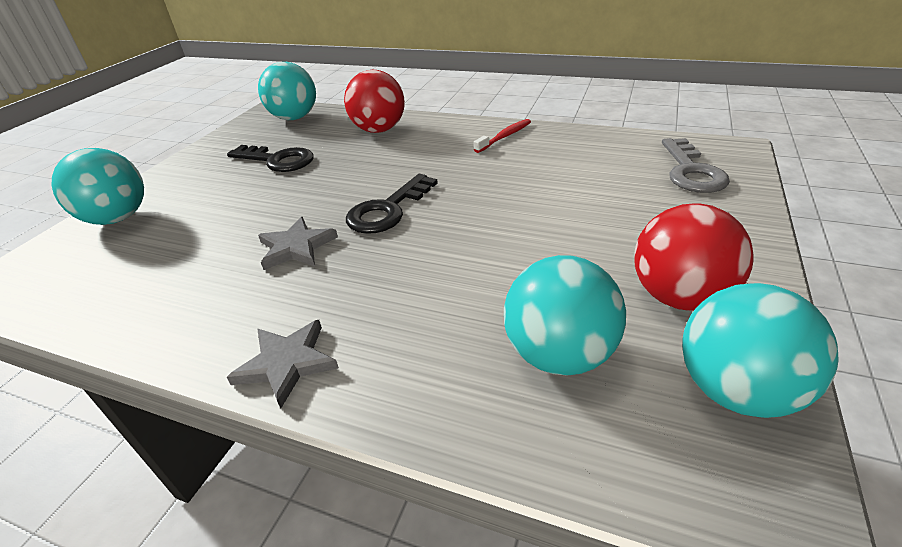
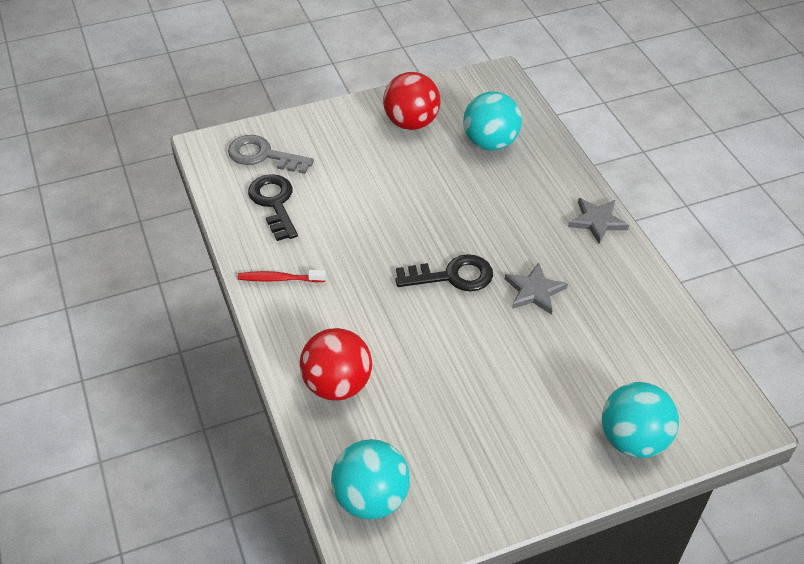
camera: 135 degrees left, 10 degrees up
black key [227,145,314,172] -> black key moved to [248,174,298,241]
grey key [662,138,730,193] -> grey key turned 120 degrees counterclockwise [228,135,314,174]
turquoise ball [682,283,838,418] -> none

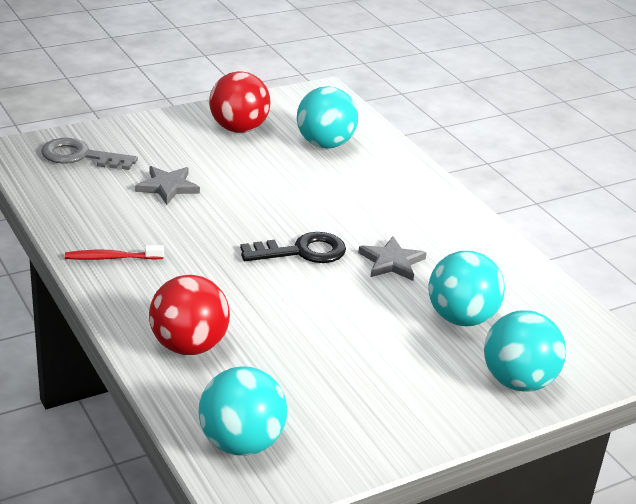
camera: 10 degrees left, 15 degrees down
black key [248,174,298,241] -> none
grey star [568,198,629,244] -> grey star moved to [135,166,200,205]
none -> turquoise ball [428,251,505,326]

